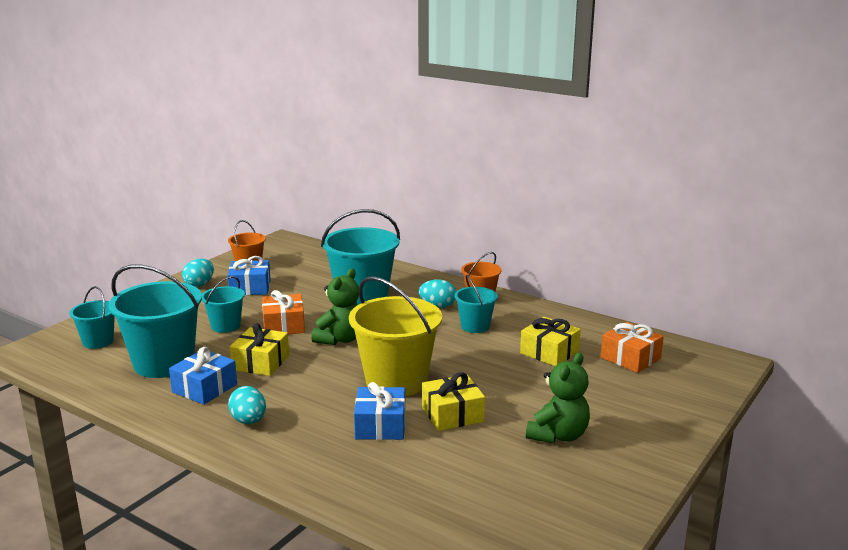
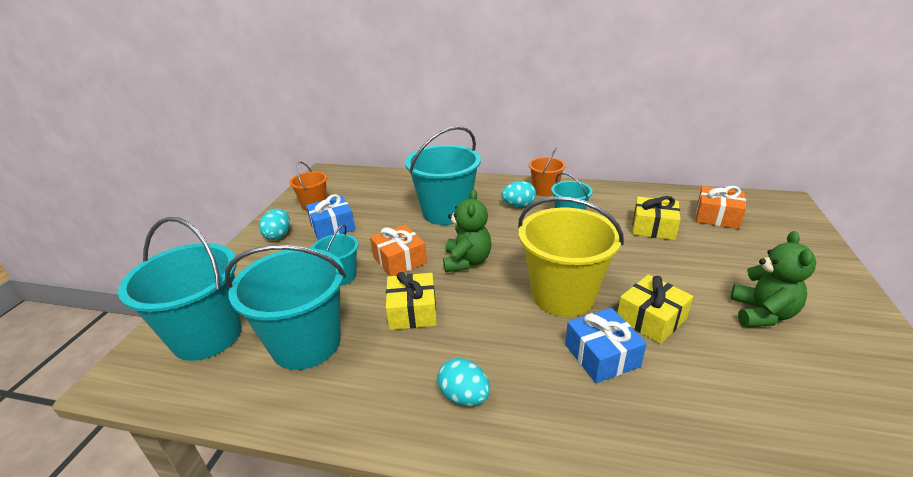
camera: 20 degrees left, 10 degrees up
turquoise bucket [70,286,115,349] -> turquoise bucket [118,217,242,361], size x1.90
blue gift [169,347,237,405] -> none

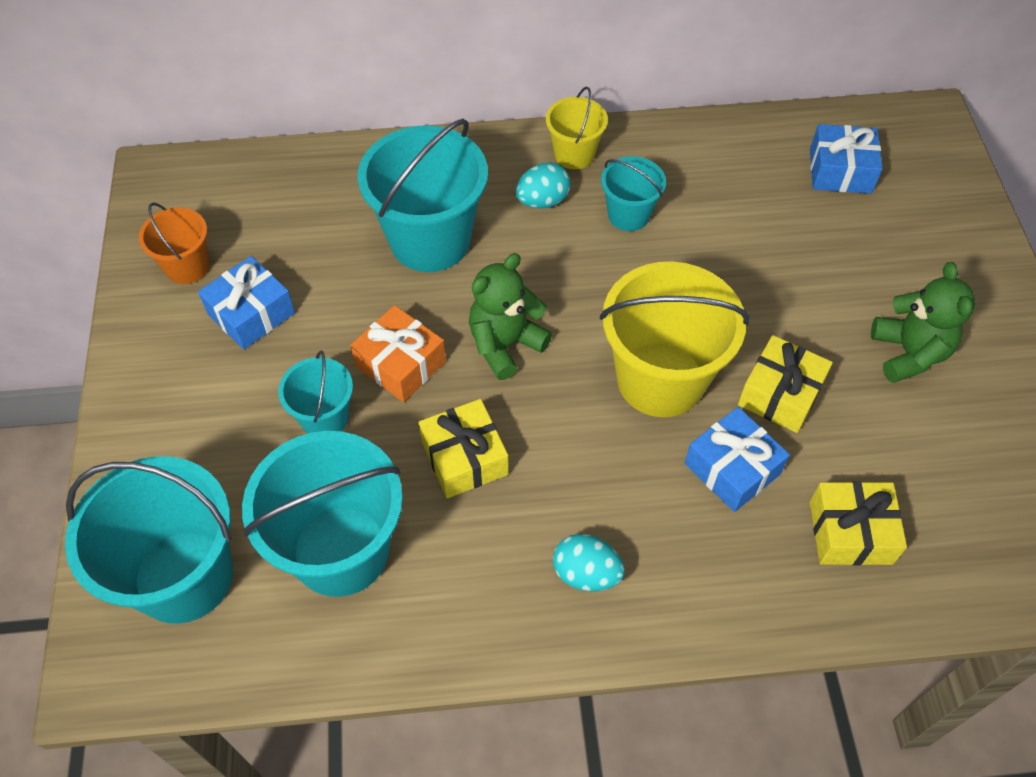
camera: 20 degrees left, 25 degrees up
turquoise egg [259,209,290,240] -> none
green teddy bear [443,190,492,272] -> green teddy bear turned 120 degrees counterclockwise [469,253,552,380]
orange bucket [529,147,566,196] -> yellow bucket [546,87,608,169]
yellow gift [632,196,680,240] -> yellow gift moved to [810,481,907,565]
orange gift [696,186,746,229] -> blue gift [810,124,883,194]

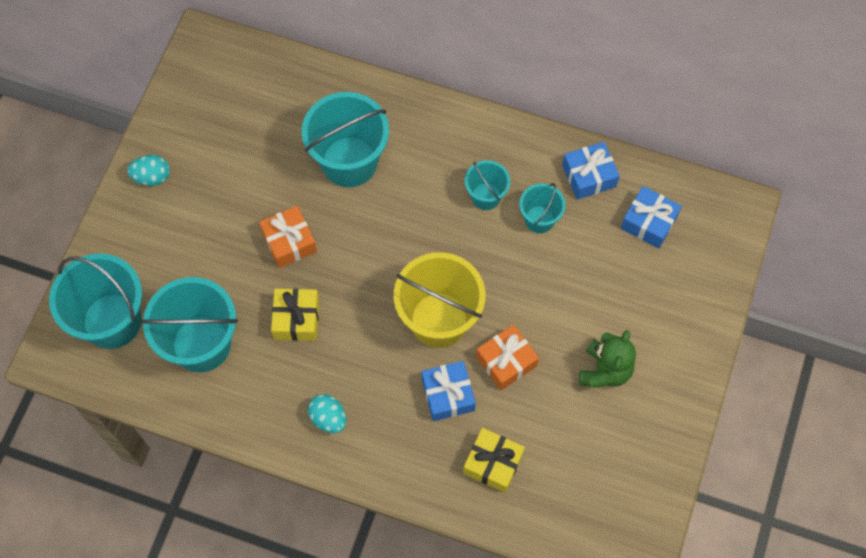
camera: 25 degrees right, 10 degrees up
orange bucket [139,203,209,284] -> none
blue gift [198,256,295,350] -> blue gift moved to [562,142,620,200]
turquoise bucket [278,351,353,433] -> turquoise bucket moved to [519,183,565,233]
green teddy bear [469,253,552,380] -> none
turquoise egg [516,163,571,208] -> turquoise egg moved to [127,155,170,186]
yellow bucket [546,87,608,169] -> none
yellow gift [738,335,833,433] -> orange gift [476,324,539,390]

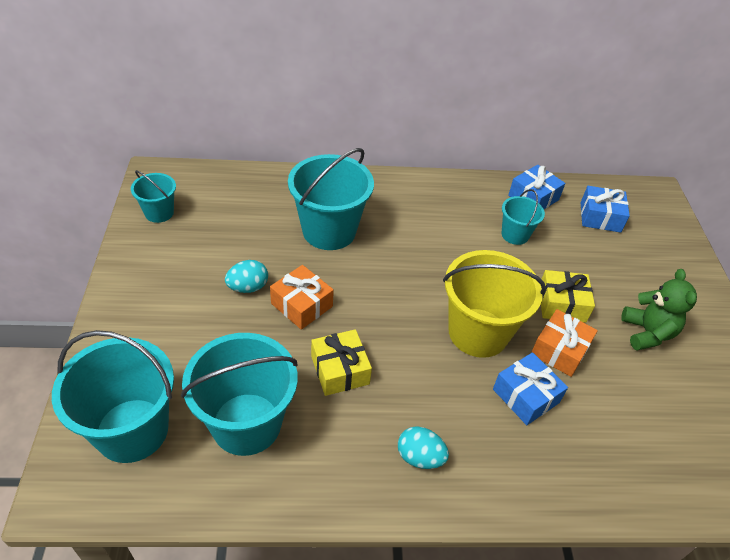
camera: 25 degrees left, 20 degrees down
turquoise egg [127,155,170,186] -> turquoise egg moved to [225,260,268,293]
yellow gift [463,428,525,493] -> yellow gift moved to [541,270,595,323]
turquoise bucket [465,160,510,210] -> turquoise bucket moved to [131,170,176,223]

